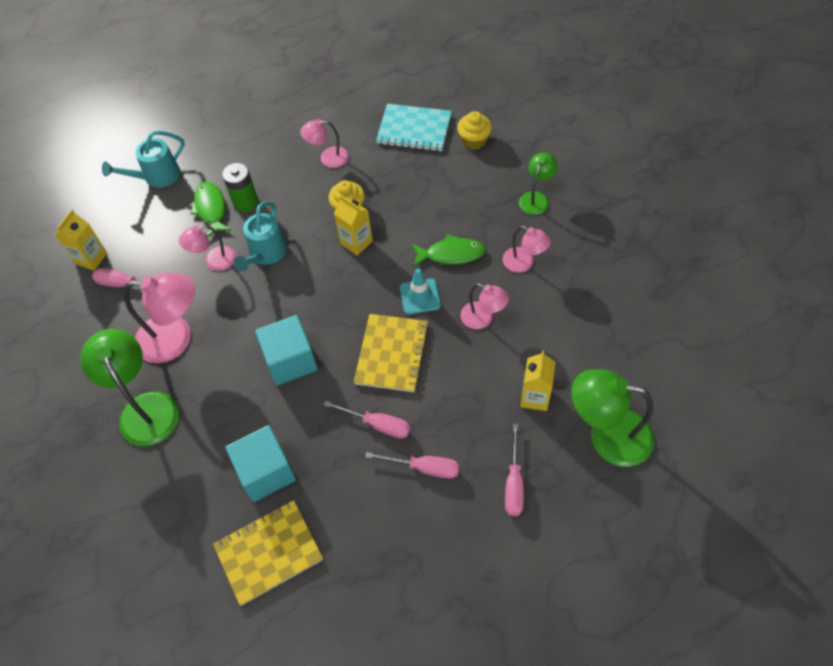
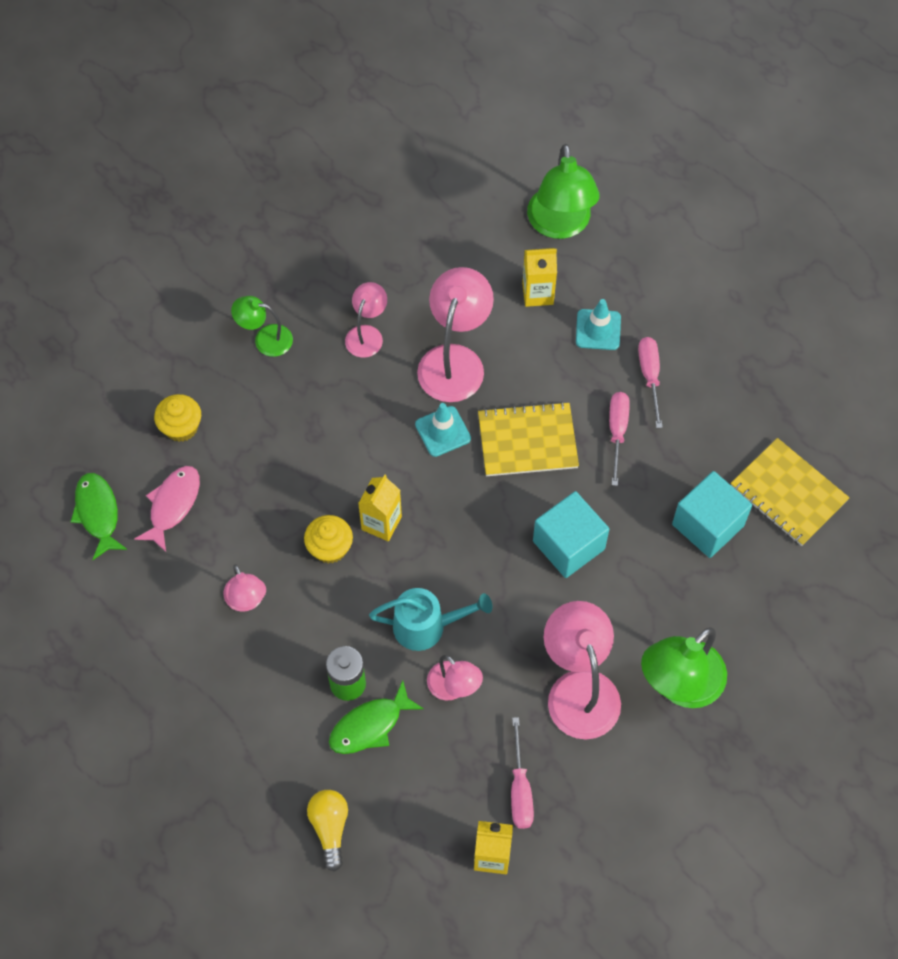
camera: 110 degrees left, 5 degrees up
turquoise watering can [102,131,185,188] -> yellow light bulb [307,790,348,872]
turquoise notebook [376,104,452,151] -> pink fish [134,466,200,552]
green fish [412,234,486,267] -> green fish moved to [70,473,127,560]
pink lamp [460,283,509,329] -> pink lamp [417,267,494,402], size x1.75
pink screwdriver [505,424,524,516] -> none
none -> turquoise traffic cone [576,299,621,350]

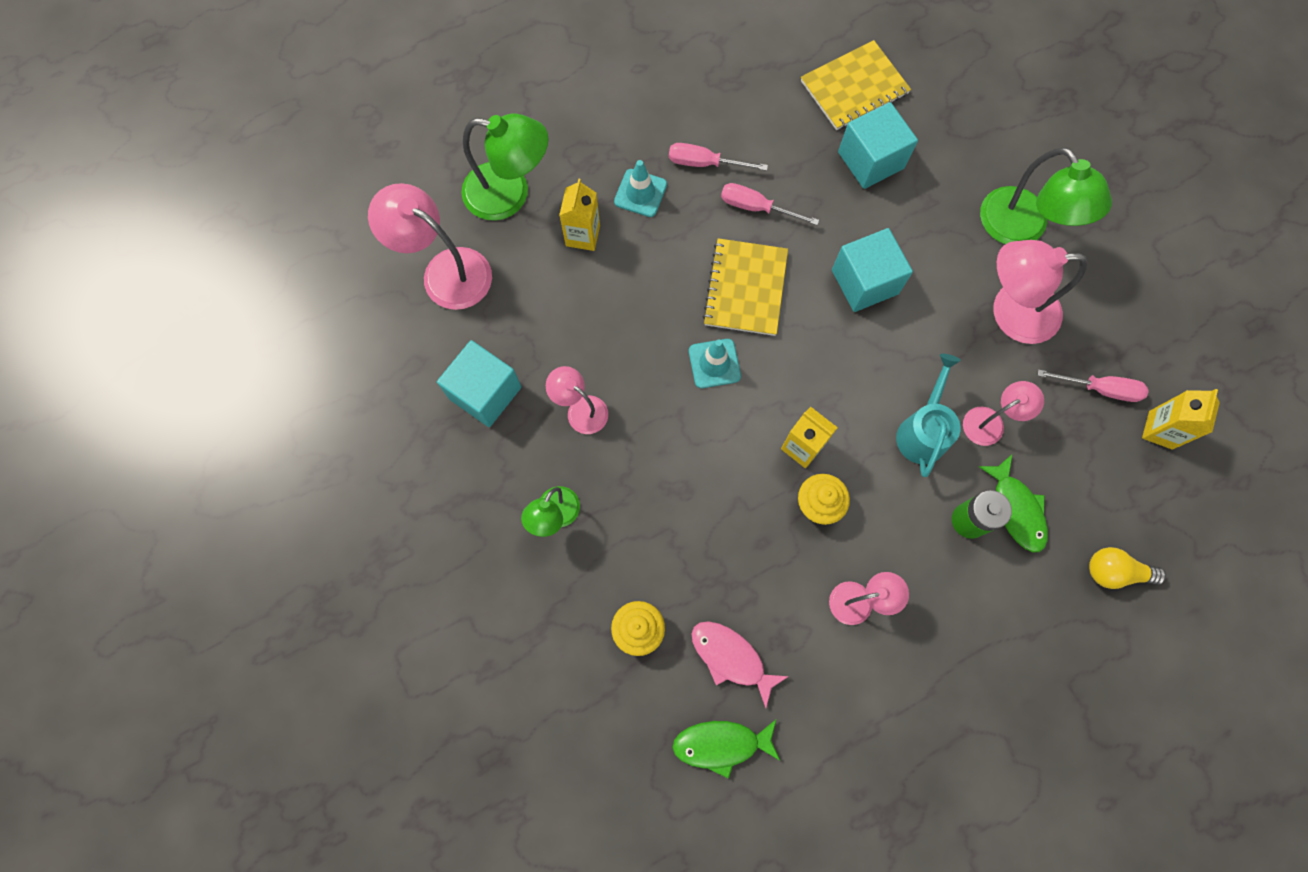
camera: 75 degrees left, 10 degrees up
pink lamp [417,267,494,402] -> pink lamp moved to [368,183,492,310]
none -> turquoise cube [437,340,522,427]

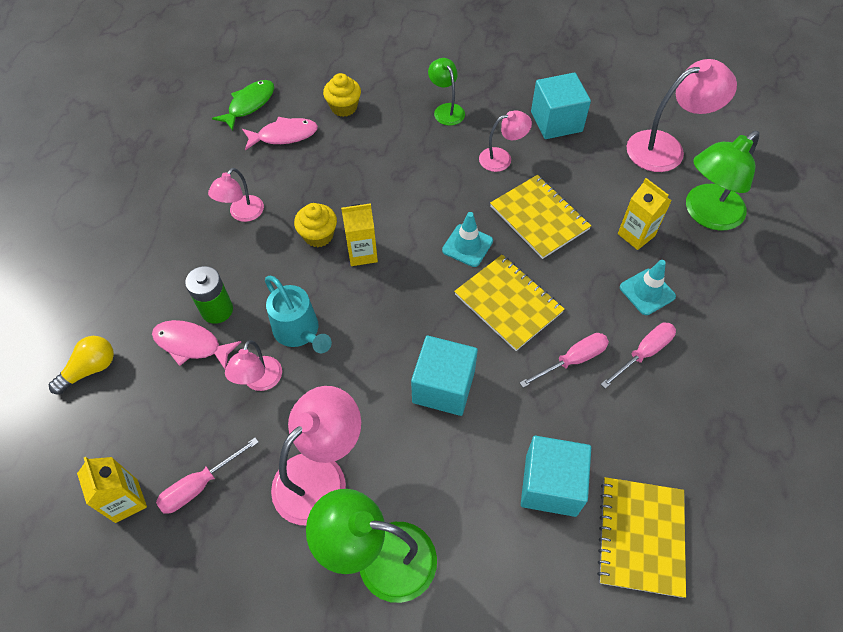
camera: 130 degrees right, 15 degrees down
green fish [978,455,1048,552] -> pink fish [152,320,241,369]
none -> yellow notebook [490,175,591,259]

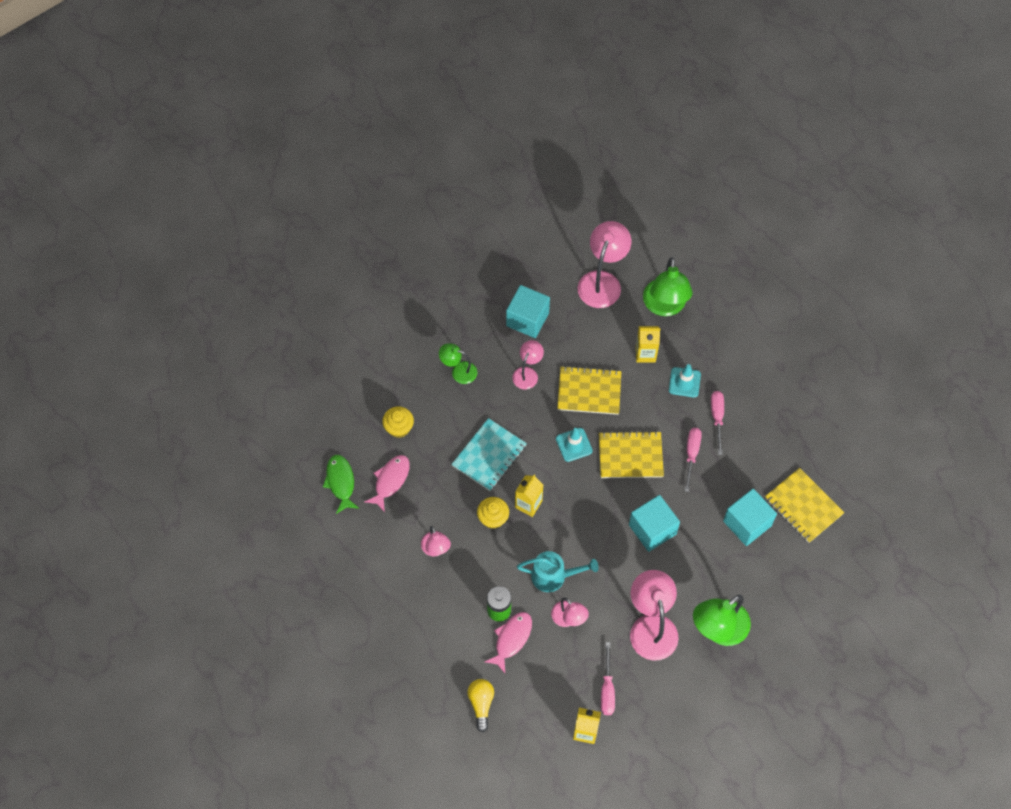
camera: 50 degrees left, 5 degrees up
pink fish [152,320,241,369] -> pink fish turned 150 degrees clockwise [484,612,532,673]
none -> turquoise notebook [451,418,527,491]

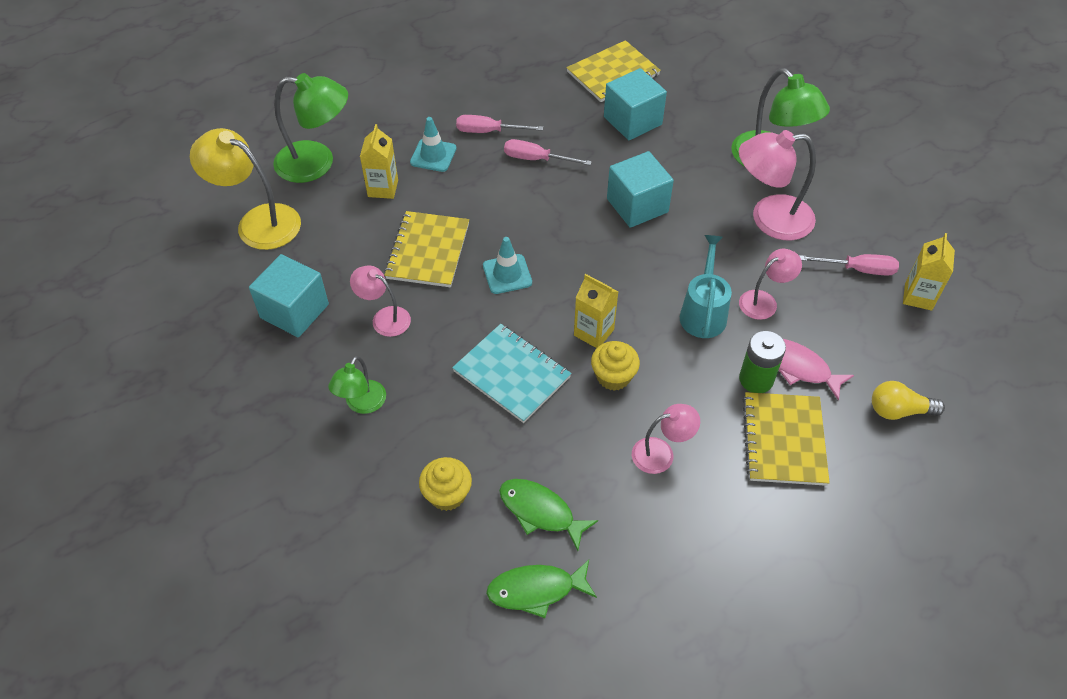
camera: 85 degrees left, 10 degrees down
pink fish [365,455,410,512] -> green fish [499,479,598,551]
pink lamp [578,221,631,308] -> yellow lamp [190,128,301,250]
yellow notebook [599,431,664,478] -> yellow notebook moved to [743,392,830,486]

